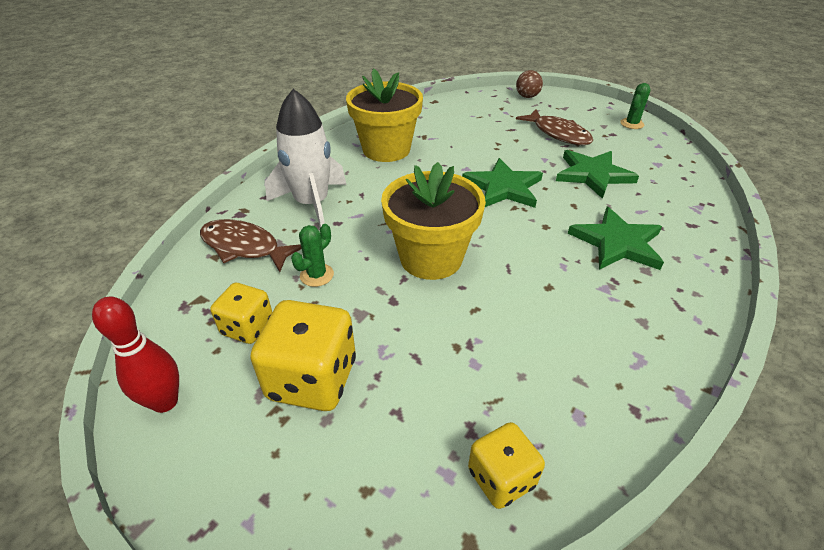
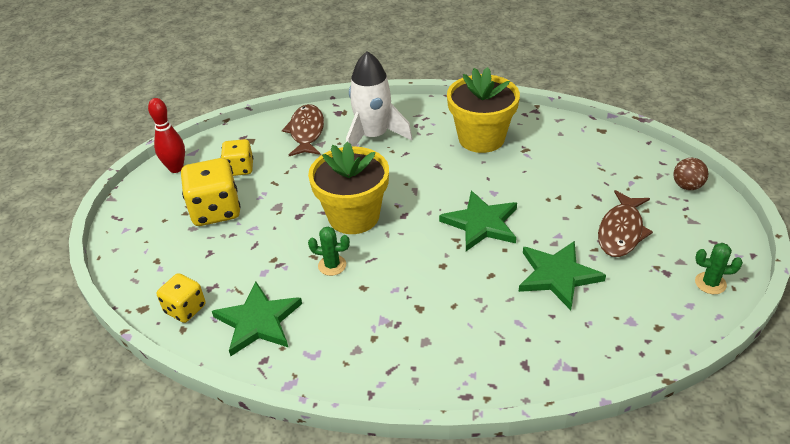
camera: 65 degrees right, 0 degrees up
green cactus [291,224,334,287] -> green cactus moved to [308,226,350,276]
green star [568,207,664,270] -> green star moved to [212,281,302,356]

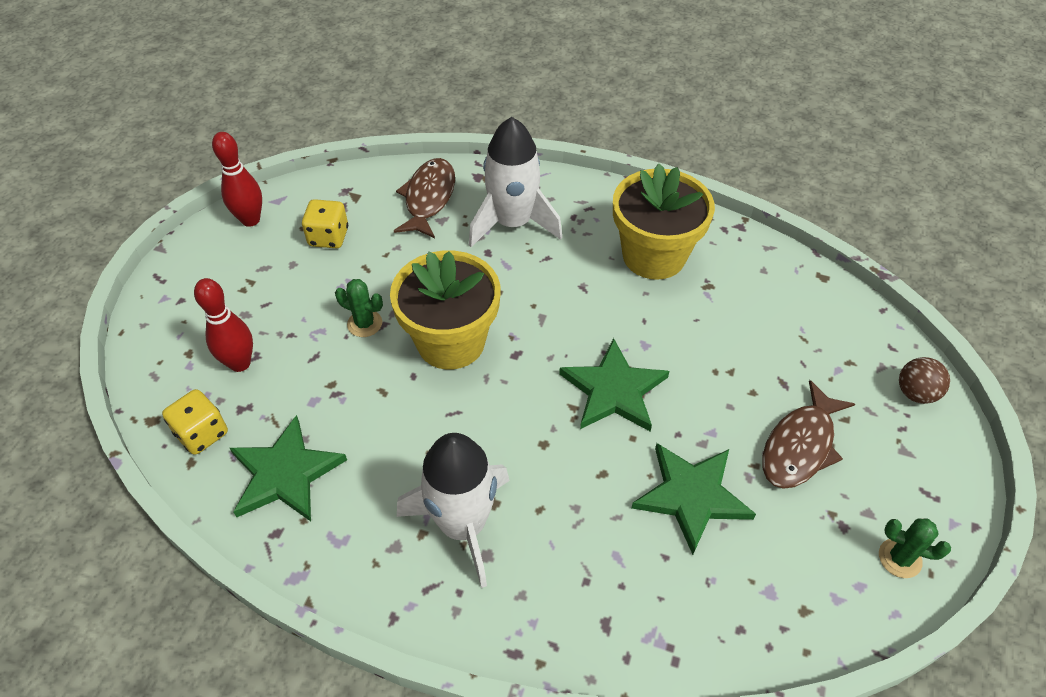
camera: 10 degrees right, 10 degrees up
yellow dice [181,158,240,226] -> none
green cactus [308,226,350,276] -> green cactus moved to [335,279,383,337]
none -> red bowling pin [194,278,253,372]
none -> white rocket [397,433,510,588]

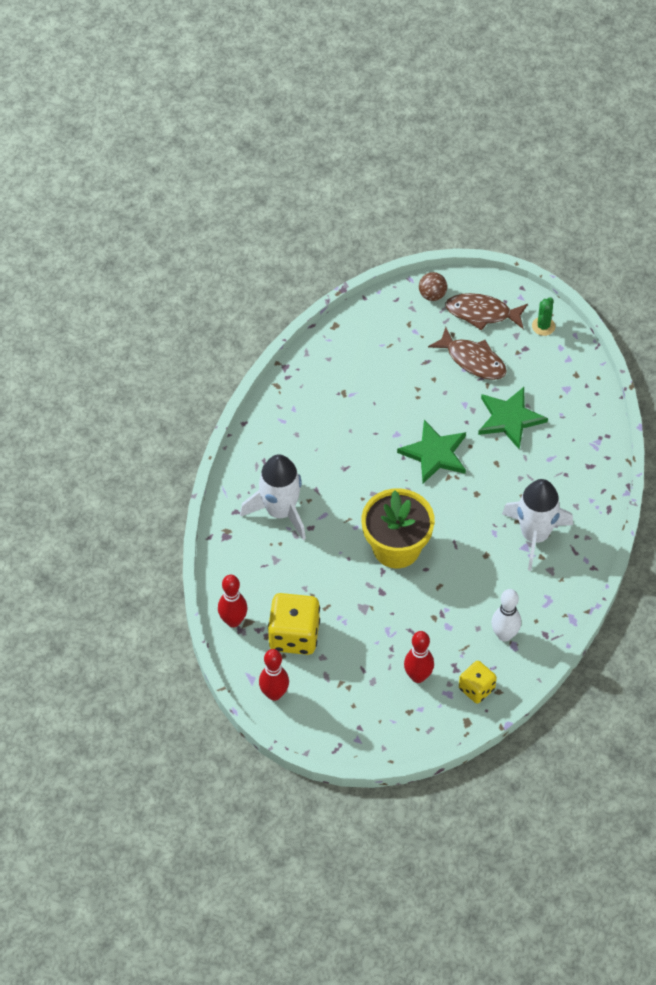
camera: 90 degrees left, 5 degrees up
green star [230,415,347,521] -> white bowling pin [491,589,521,642]
yellow dice [302,199,348,248] -> yellow dice [268,593,320,655], size x1.66
green cactus [335,279,383,337] -> none
brown fish [394,158,455,238] -> brown fish moved to [445,293,528,331]
yellow flower pot [613,164,715,280] -> none
none -> red bowling pin [218,575,247,627]

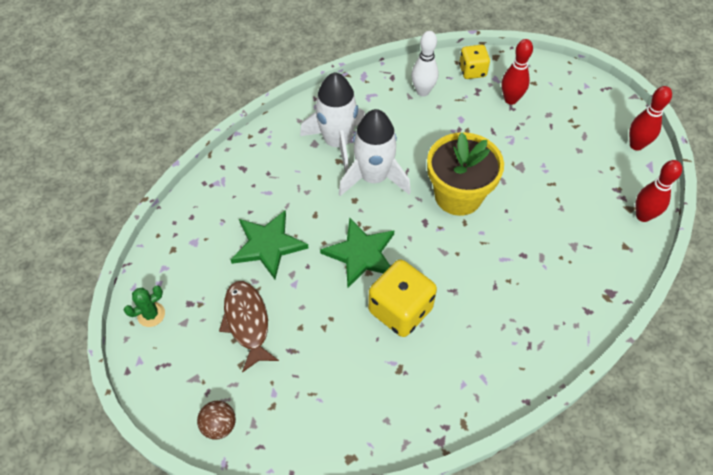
camera: 145 degrees left, 0 degrees up
white rocket [240,454,306,540] -> white rocket moved to [339,109,411,196]
yellow dice [268,593,320,655] -> yellow dice moved to [368,260,437,337]
brown fish [445,293,528,331] -> none

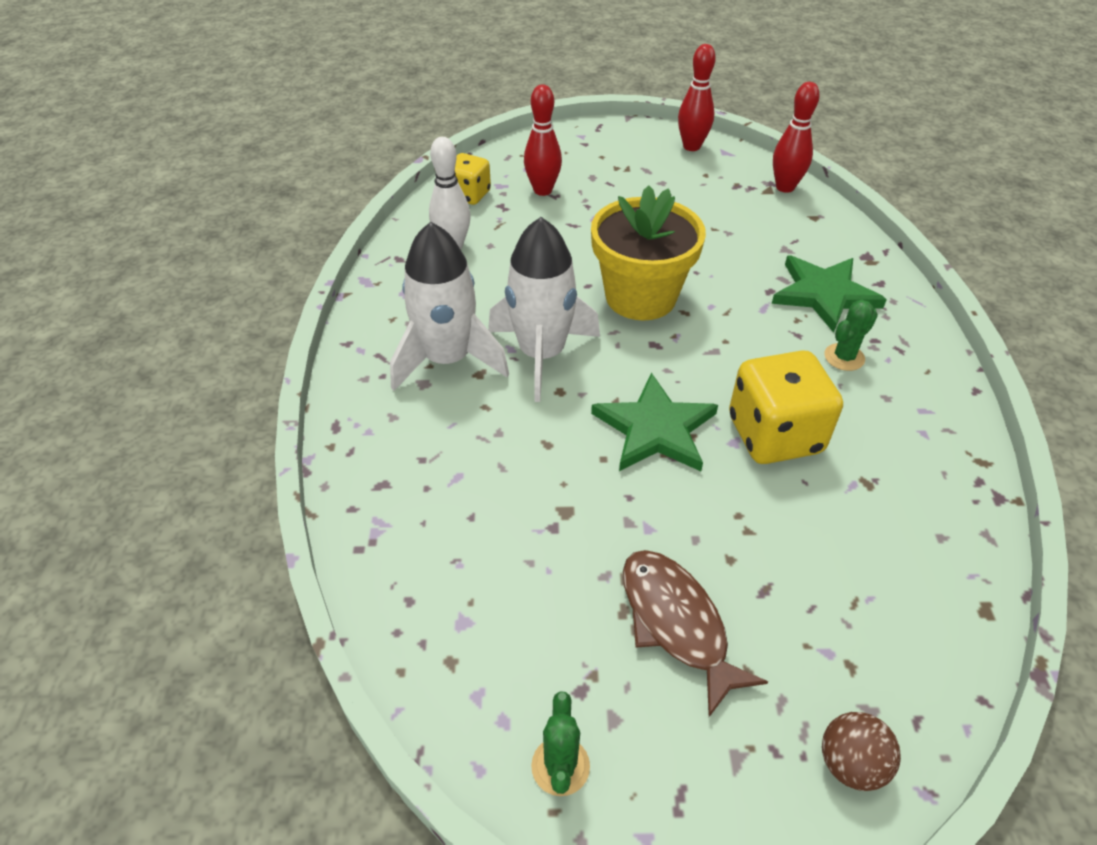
camera: 55 degrees left, 10 degrees down
brown fish [219,281,279,373] -> brown fish turned 45 degrees clockwise [623,550,768,717]
green star [231,211,309,279] -> green star moved to [772,256,887,333]
none -> green cactus [825,300,878,371]

